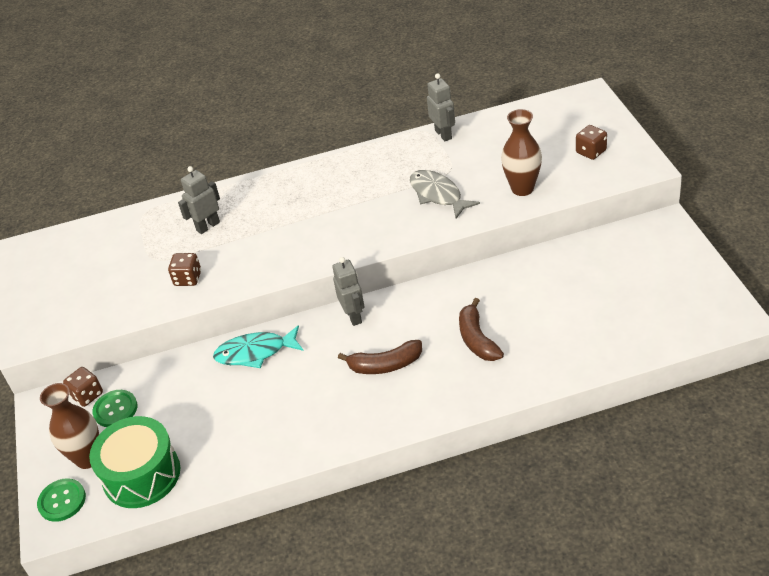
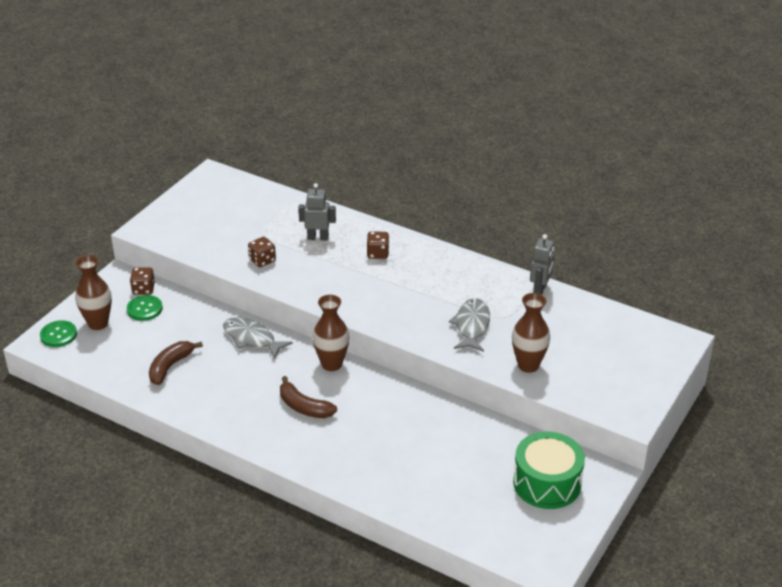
camera: 40 degrees right, 5 degrees down
green drum [89,416,180,508] -> green drum moved to [513,432,585,509]
turquoise fish [213,325,304,368] -> grey fish [223,317,293,359]
grey robot [332,257,364,326] -> brown vase [312,295,350,371]
brown banana [459,298,504,361] -> brown banana moved to [149,341,203,385]
brown dice [576,125,607,160] -> brown dice moved to [367,231,389,259]

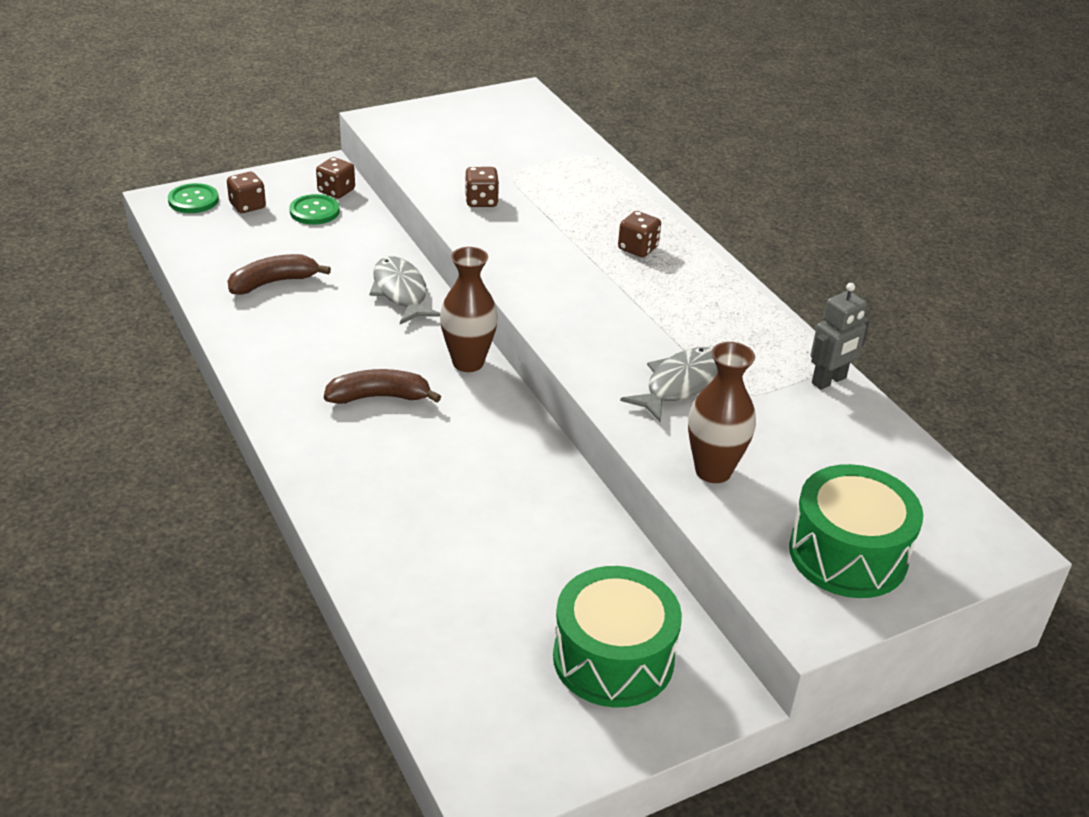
camera: 30 degrees right, 0 degrees up
brown vase [75,255,112,330] -> brown dice [227,172,266,213]
brown banana [280,376,337,418] -> brown banana turned 105 degrees clockwise [324,369,441,404]
grey robot [298,183,336,241] -> none
none -> green drum [789,464,923,598]

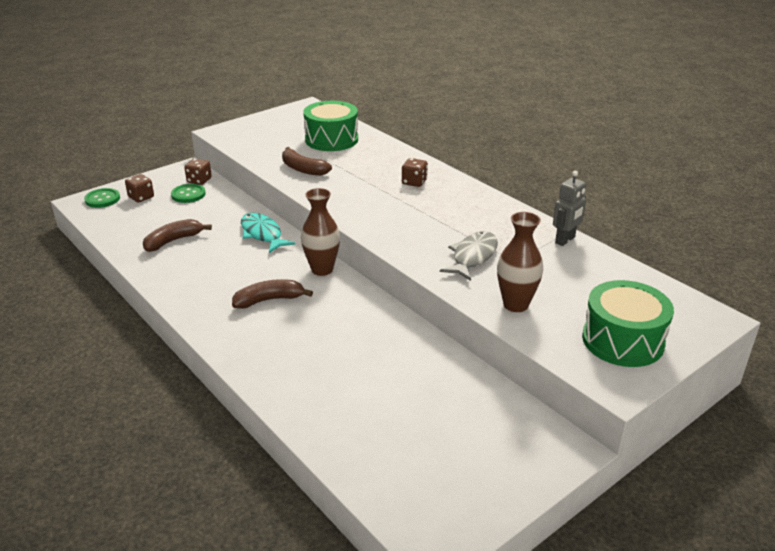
camera: 10 degrees left, 5 degrees down
grey fish [369,256,440,324] -> turquoise fish [241,213,295,253]
brown dice [465,167,499,207] -> brown banana [282,147,332,176]
green drum [553,566,682,708] -> green drum moved to [303,101,358,151]

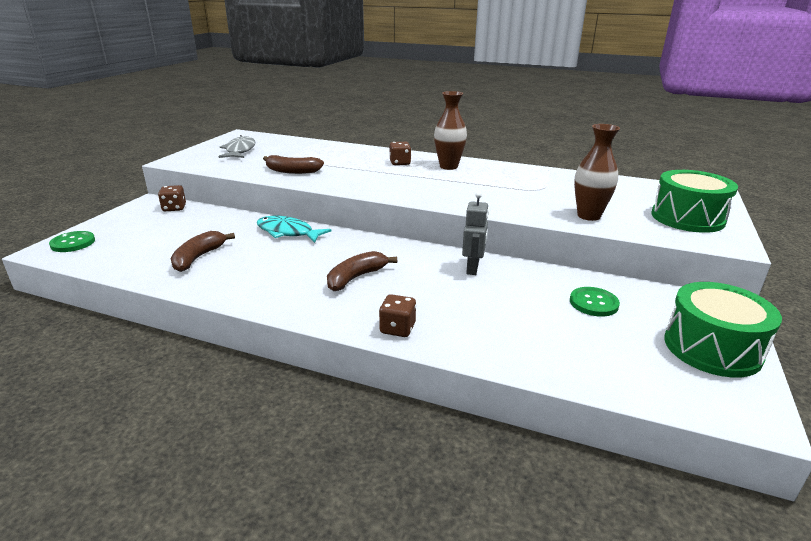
camera: 30 degrees left, 5 degrees down
brown dice [125,174,154,202] -> brown dice moved to [379,294,416,337]
green button [171,184,206,203] -> green button moved to [570,287,620,317]
brown vase [301,188,340,276] -> brown vase moved to [434,91,467,170]
green drum [303,101,358,151] -> green drum moved to [664,282,782,377]
grey fish [440,231,498,281] -> grey fish moved to [218,135,255,158]
grey robot [553,171,586,246] -> grey robot moved to [462,192,489,275]

